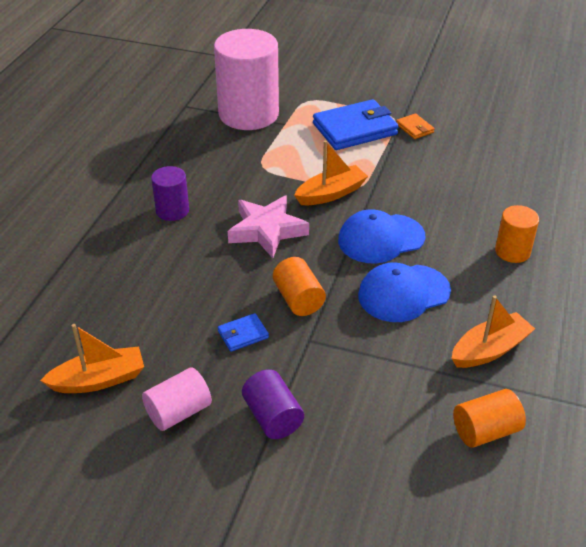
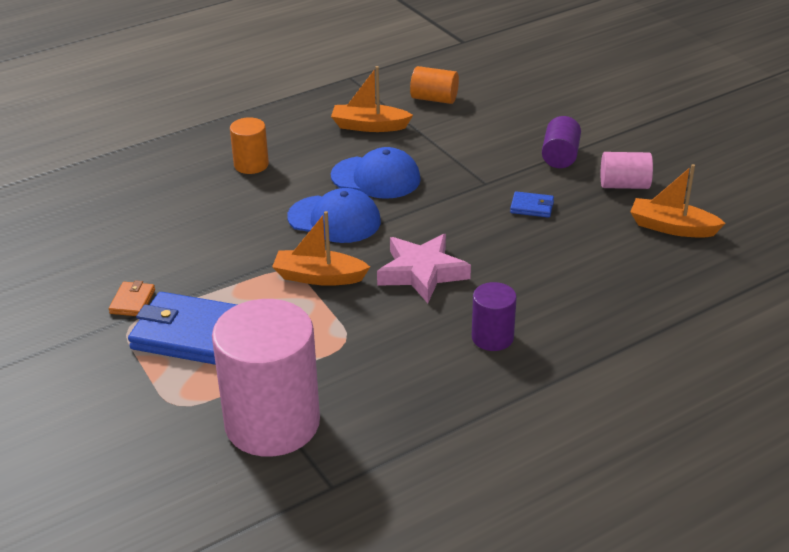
camera: 140 degrees left, 5 degrees down
orange cylinder [273,257,326,316] -> none

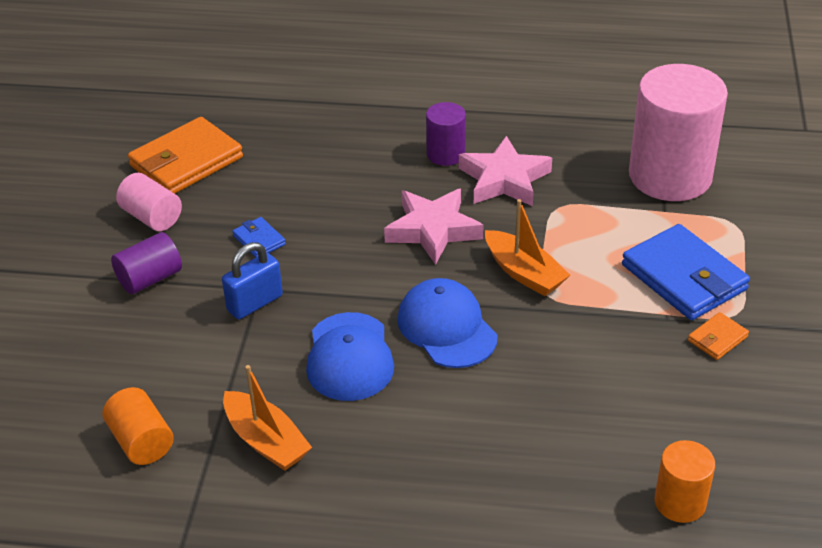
camera: 140 degrees left, 5 degrees up
orange cylinder [230,117,269,174] -> orange cylinder moved to [655,440,715,523]
blue cap [331,147,421,199] -> blue cap turned 150 degrees counterclockwise [306,312,394,401]
orange boat [630,164,726,238] -> orange wallet [128,117,243,194]
none -> blue padlock [222,242,283,319]
none -> pink star [459,136,552,206]

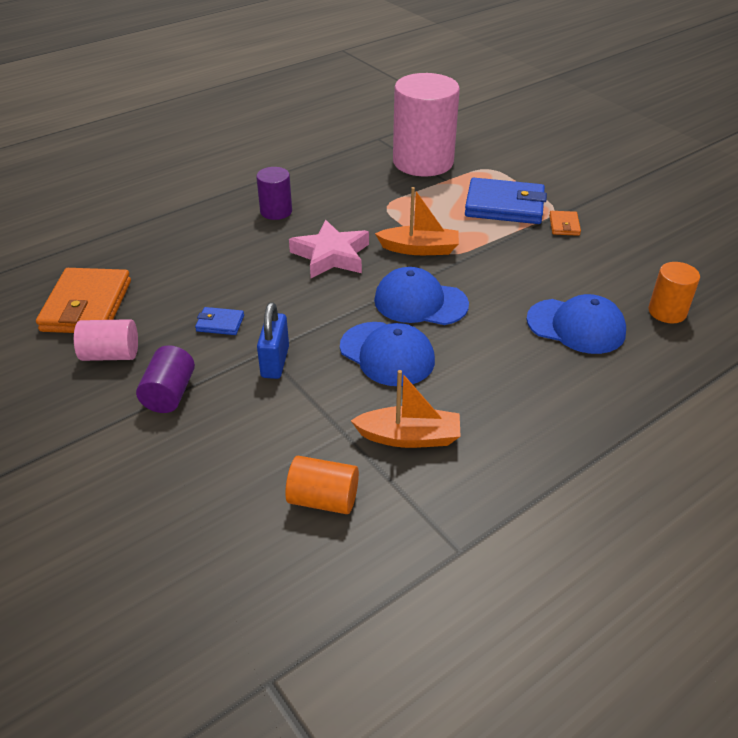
camera: 45 degrees left, 0 degrees up
pink star [459,136,552,206] -> none
none -> blue cap [527,294,626,354]

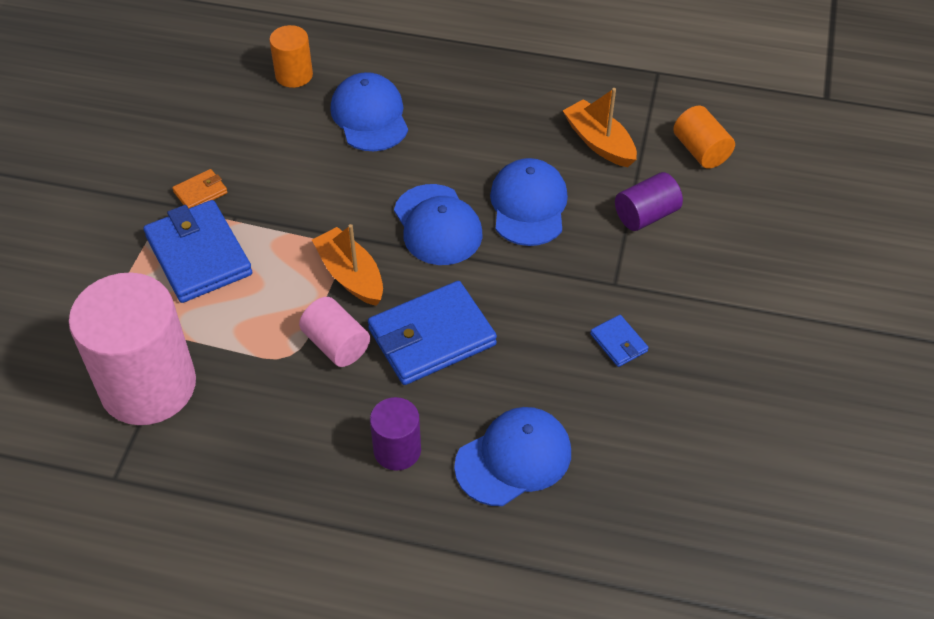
camera: 130 degrees left, 10 degrees up
orange wallet [36,268,131,333] -> none
pink cylinder [74,319,138,361] -> pink cylinder moved to [299,297,370,367]
purple cylinder [136,345,195,413] -> purple cylinder moved to [615,172,683,231]
blue padlock [257,302,289,379] -> none
pink star [289,220,369,278] -> blue wallet [368,281,497,385]
none -> blue cap [454,407,571,506]

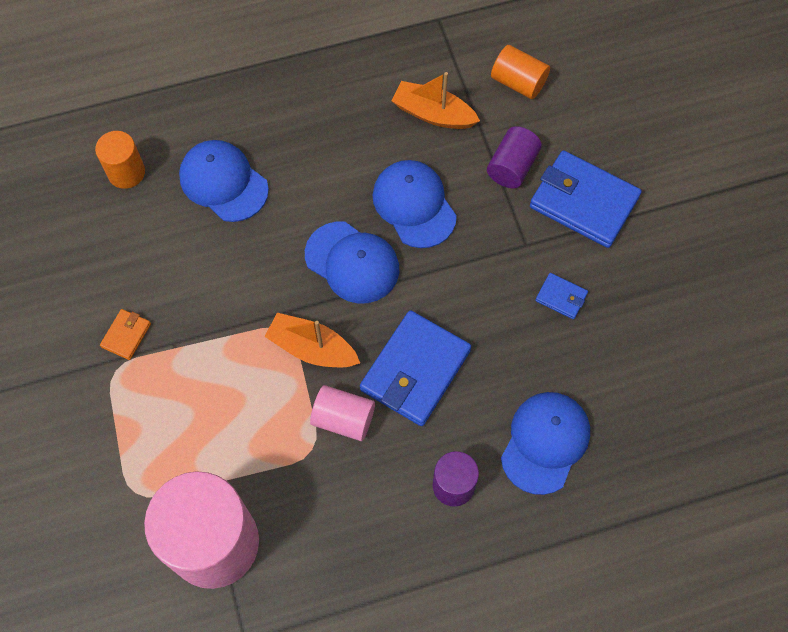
camera: 30 degrees left, 15 degrees up
blue wallet [143,200,252,303] -> blue wallet moved to [530,150,642,248]

